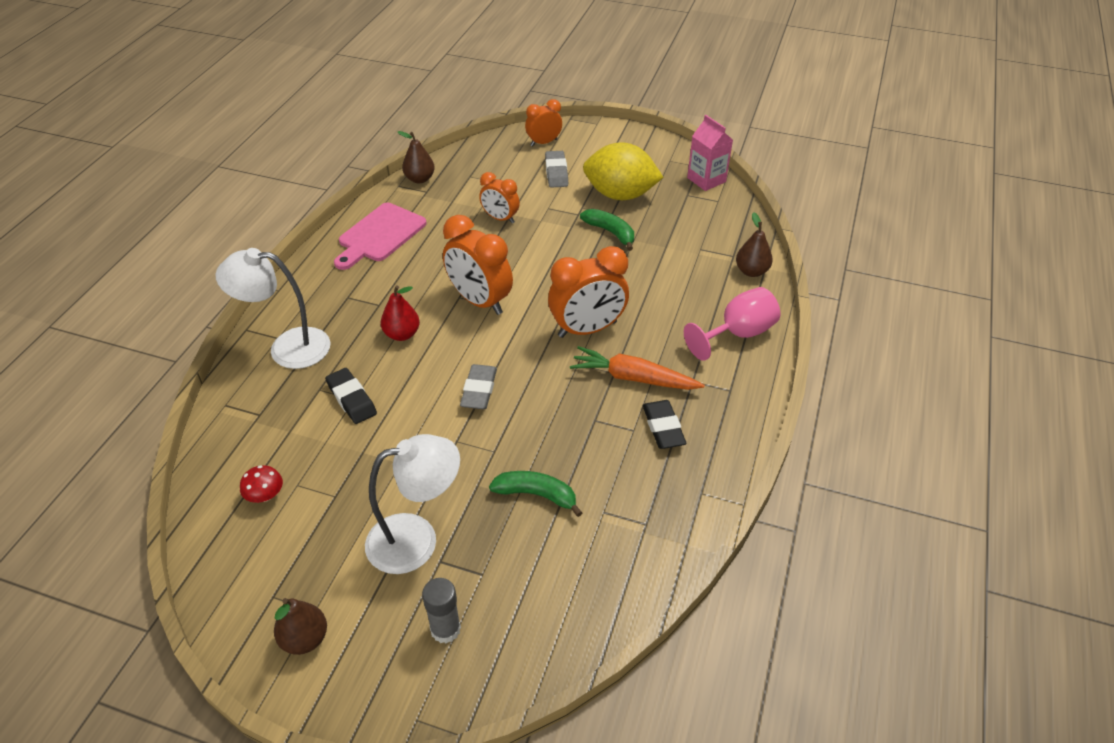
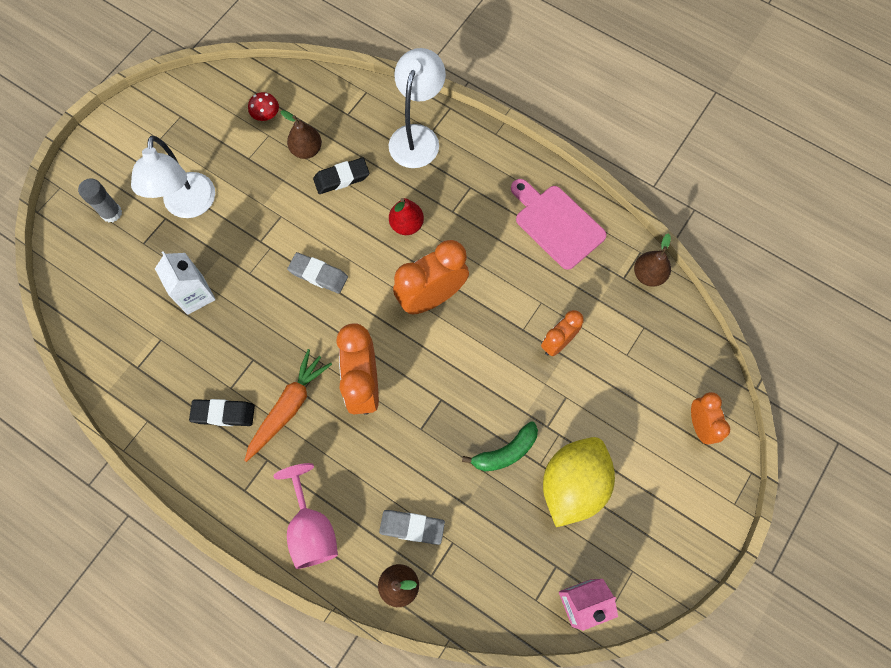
camera: 105 degrees right, 25 degrees up
brown pear [274,598,327,655] -> brown pear moved to [281,110,322,159]
green banana [489,471,583,517] -> white carton [155,251,216,315]
grey eraser [545,151,568,188] -> grey eraser moved to [379,510,445,545]

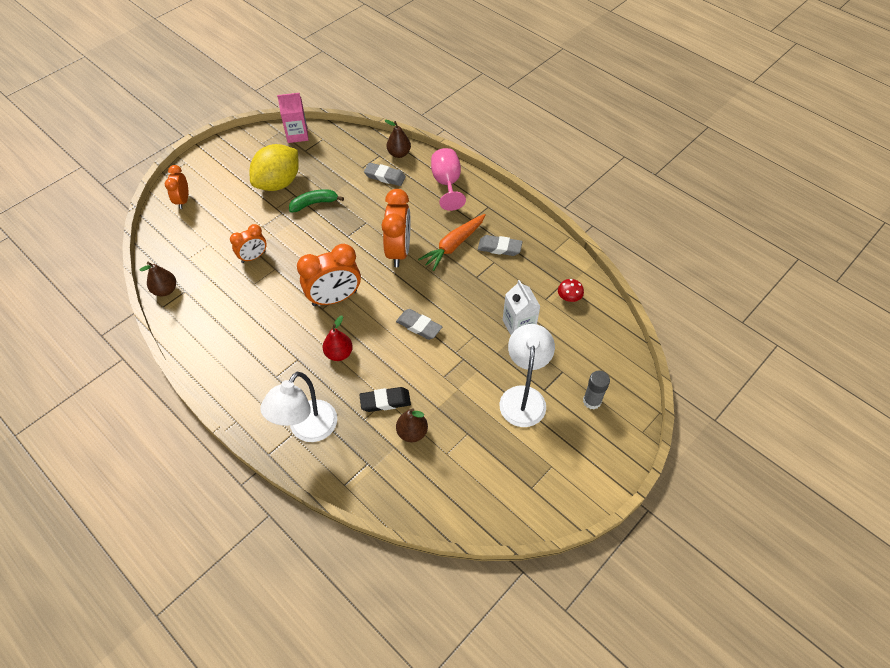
camera: 170 degrees left, 15 degrees down
black eraser [189,399,255,426] -> grey eraser [478,235,523,256]
red mushroom [248,92,279,121] -> red mushroom moved to [558,279,584,302]
pink cutting board [511,179,607,270] -> none

